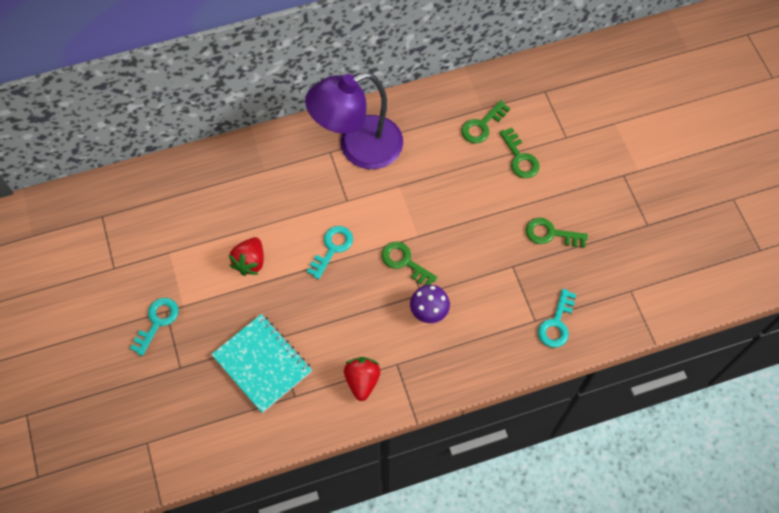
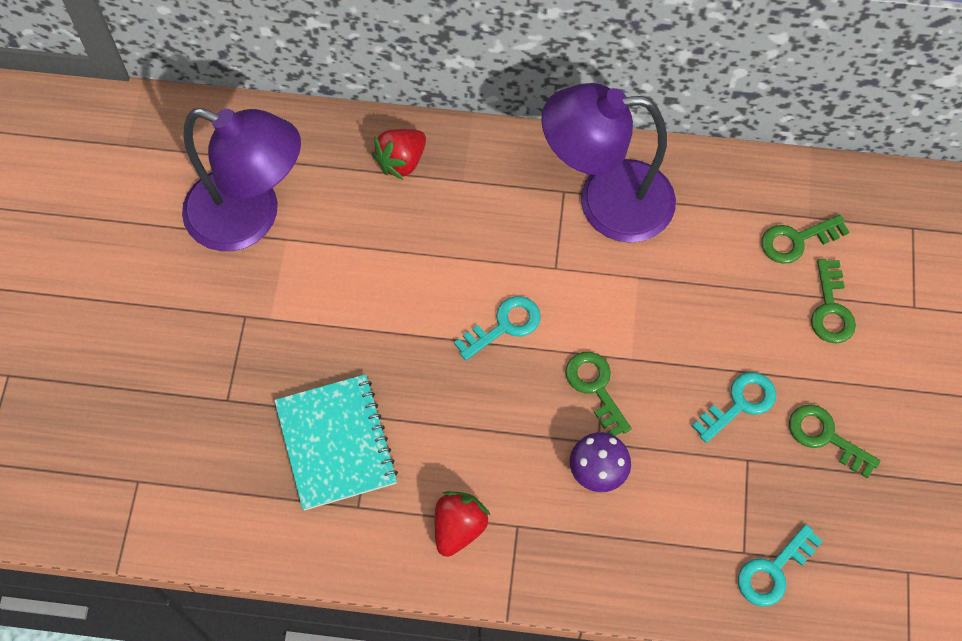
camera: 25 degrees right, 0 degrees up
turquoise key [130,298,179,356] -> turquoise key moved to [692,372,776,443]
red strawberry [229,237,264,276] -> red strawberry moved to [372,129,426,180]
none -> purple lamp [182,108,301,251]

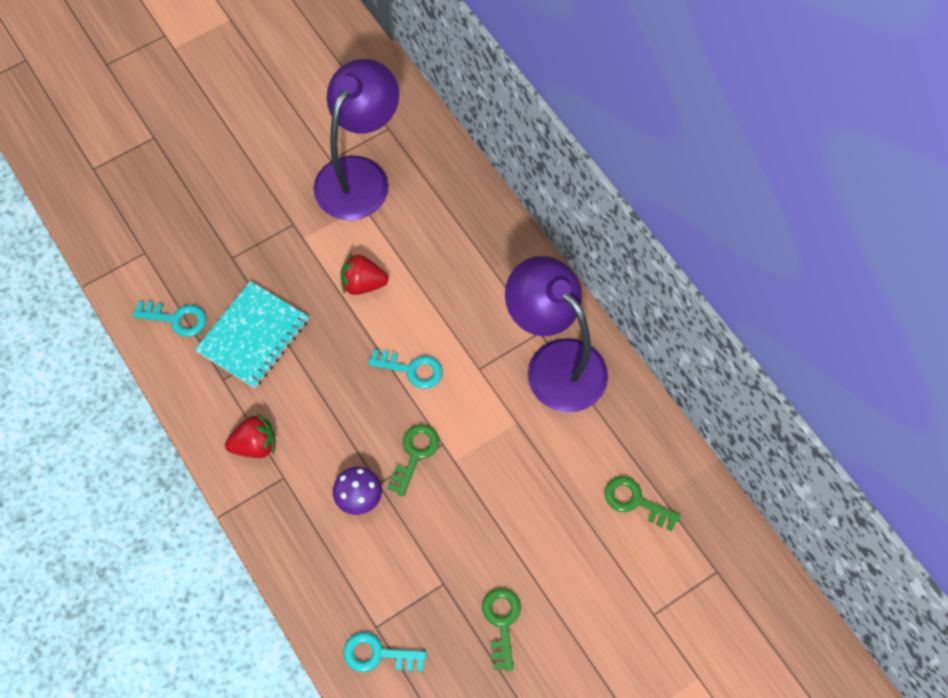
camera: 50 degrees right, 0 degrees up
purple lamp [182,108,301,251] -> purple lamp turned 135 degrees counterclockwise [313,59,399,220]
red strawberry [372,129,426,180] -> red strawberry moved to [340,253,389,295]
turquoise key [692,372,776,443] -> turquoise key moved to [133,301,206,337]
green key [811,259,856,343] -> none

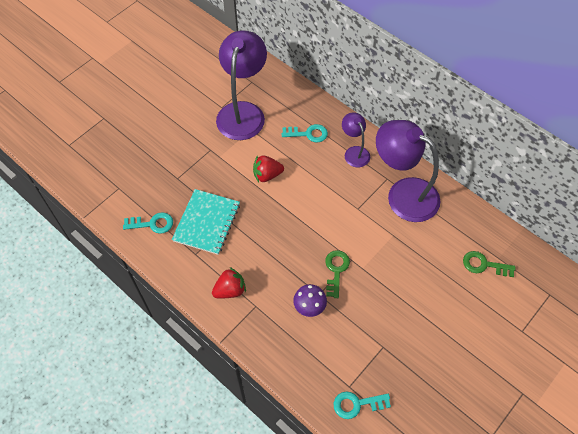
camera: 15 degrees left, 5 degrees down
turquoise key [368,349,443,389] -> turquoise key moved to [282,124,328,142]
green key [482,588,521,671] -> none
none -> purple lamp [342,112,370,167]

